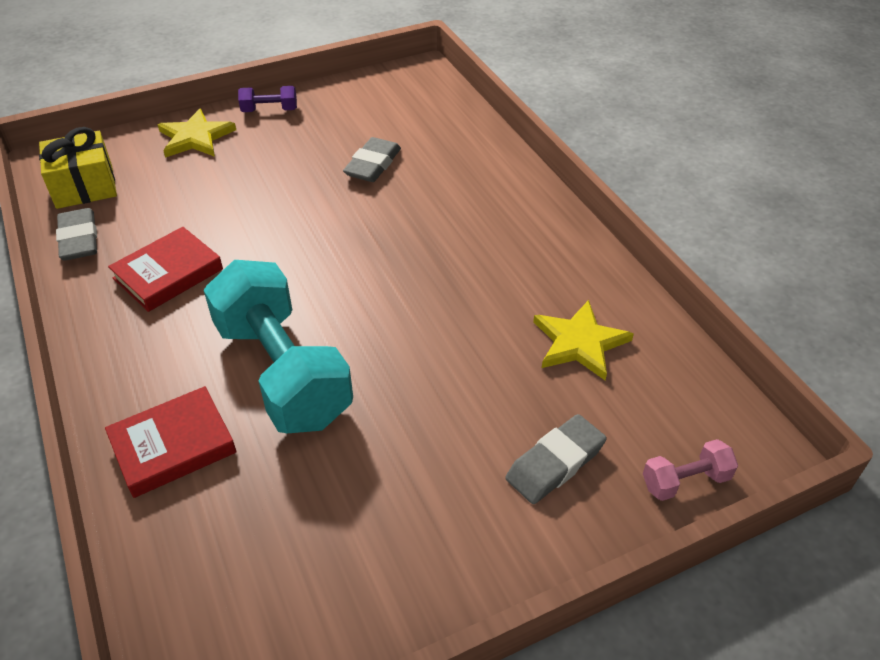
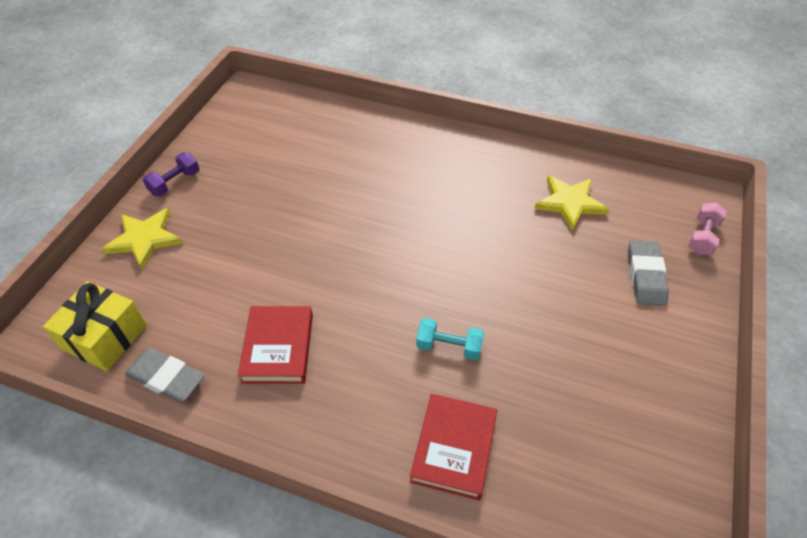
camera: 45 degrees left, 5 degrees up
turquoise dumbbell [204,260,353,433] -> turquoise dumbbell [416,318,484,360], size x0.42
grey eraser [343,137,401,182] -> none

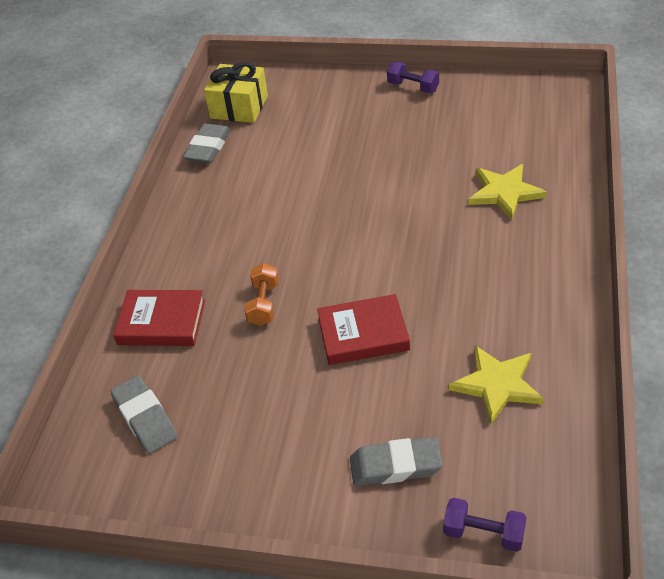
camera: 85 degrees right, 5 degrees down
yellow star [102,208,183,269] -> yellow star moved to [468,164,547,220]
red book [238,306,313,384] -> red book moved to [317,294,410,365]
turquoise dumbbell [416,318,484,360] -> orange dumbbell [245,263,279,326]
pink dumbbell [688,202,727,255] -> purple dumbbell [443,498,527,552]
none -> grey eraser [110,376,178,454]

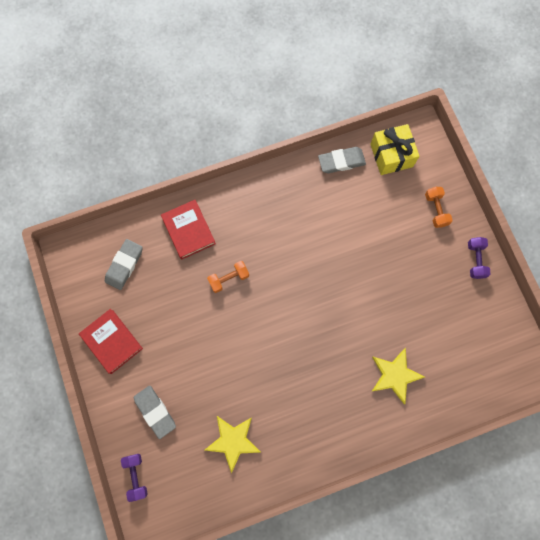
camera: 55 degrees right, 30 degrees up
red book [317,294,410,365] -> red book moved to [79,309,143,374]
none -> orange dumbbell [425,187,453,228]

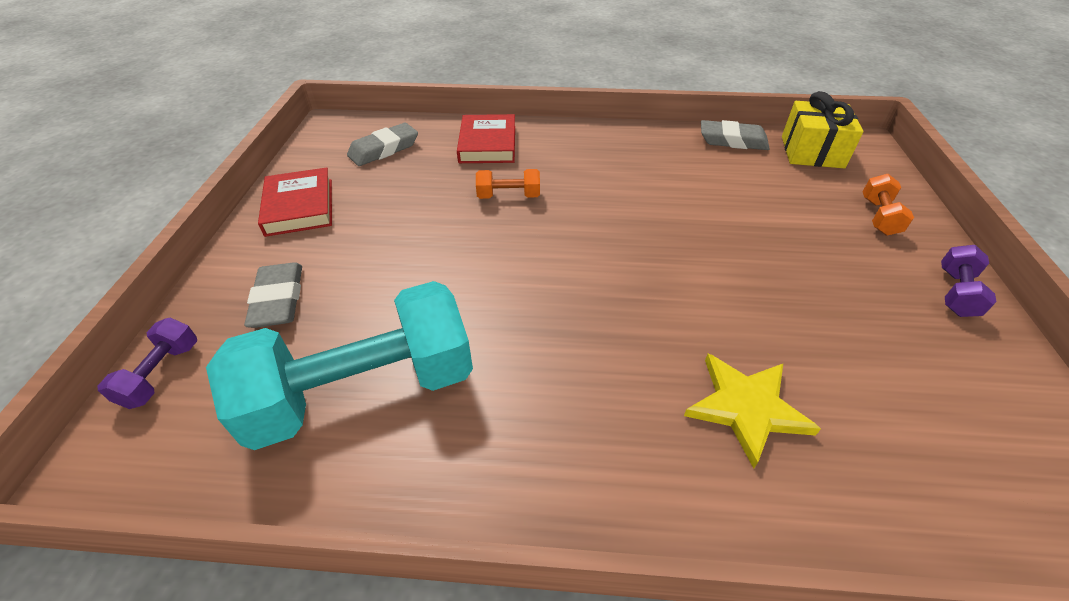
camera: 25 degrees right, 30 degrees down
yellow star [205,416,261,473] -> turquoise dumbbell [206,281,473,450]

